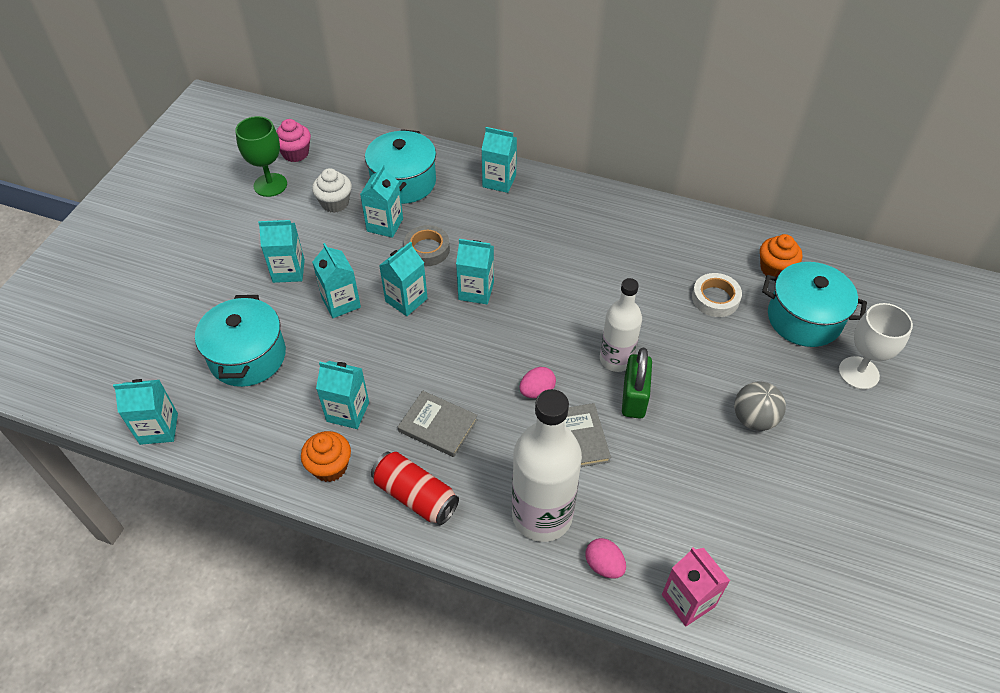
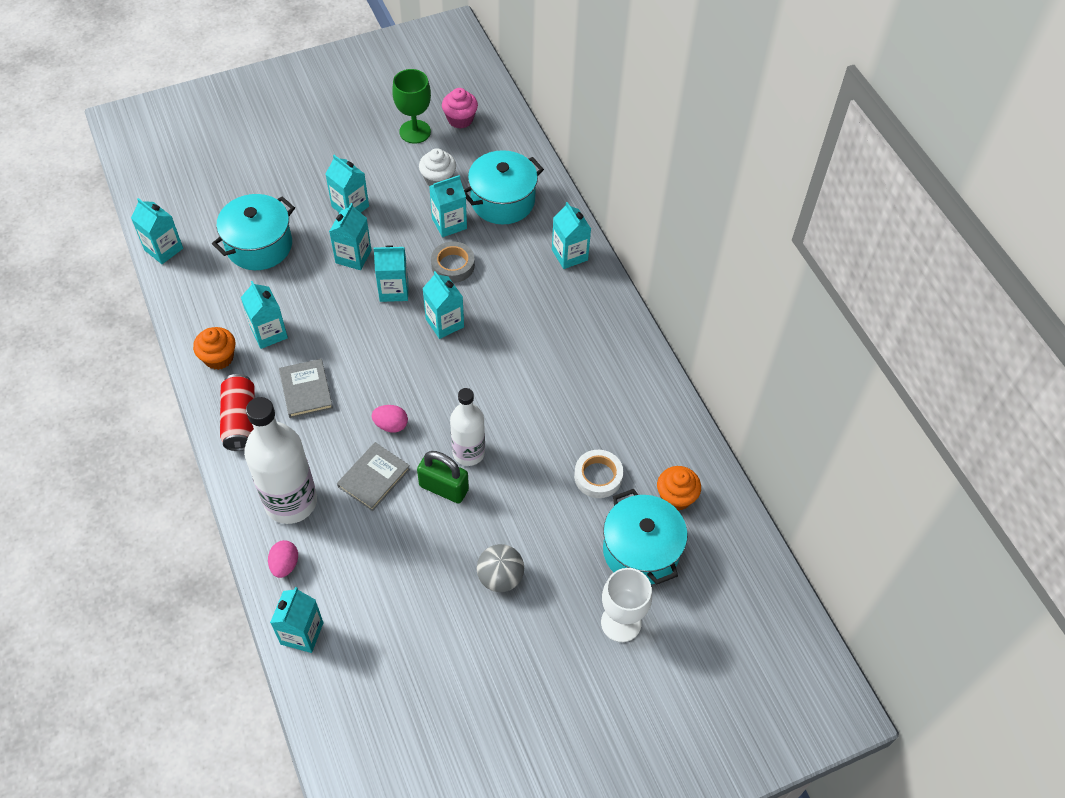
camera: 45 degrees right, 5 degrees up
green padlock [622,347,652,419] -> green padlock turned 60 degrees clockwise [417,451,469,504]
pink carton [662,547,730,626] -> turquoise carton [270,587,324,653]

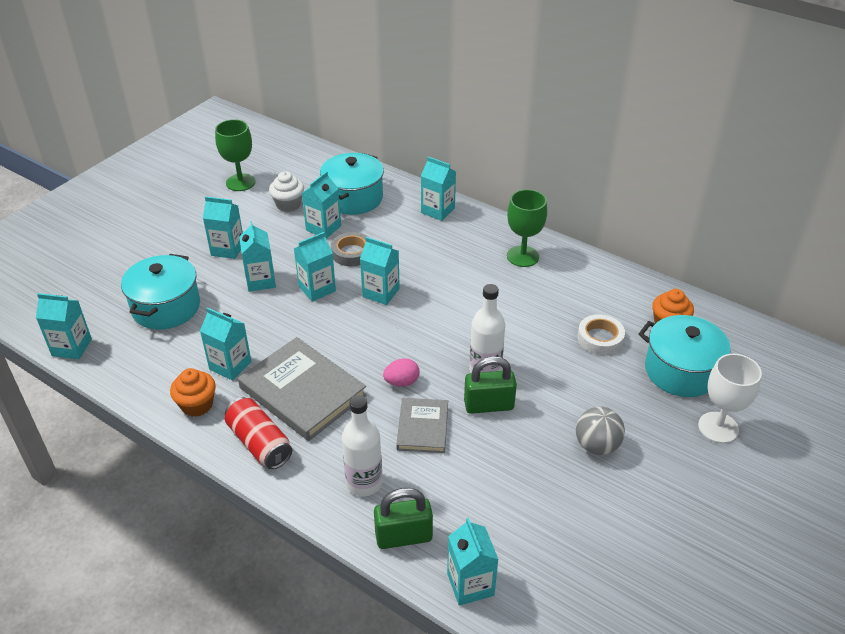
camera: 30 degrees left, 15 degrees down
white bottle [244,397,317,524] -> white bottle [342,395,382,496], size x0.63
pink egg [268,540,298,578] -> green padlock [374,488,433,549]
grey book [279,359,333,418] -> grey book [238,337,367,441], size x1.74
pink cupcake [442,88,478,129] -> none
none -> green goblet [507,189,547,267]

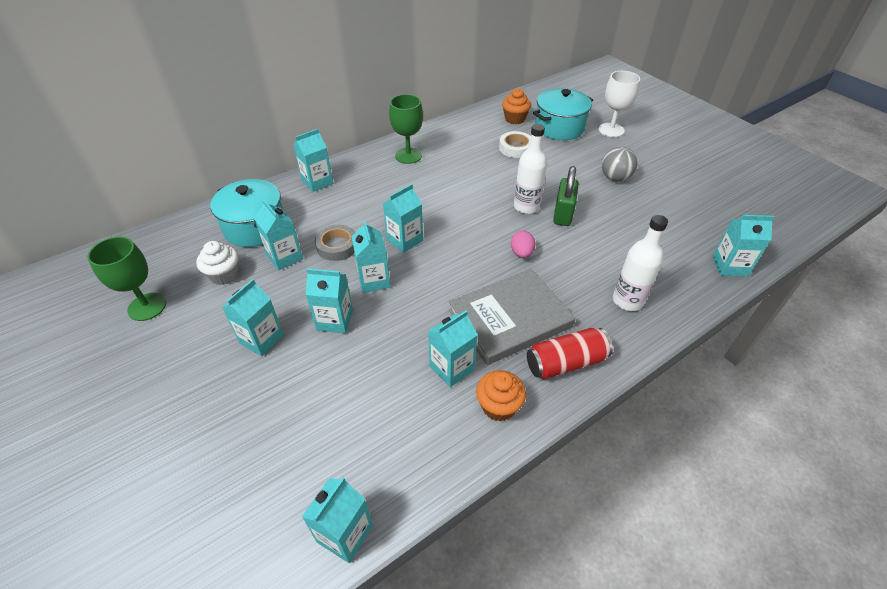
camera: 70 degrees left, 5 degrees up
turquoise pot [121,254,200,330] -> none
green padlock [374,488,433,549] -> none
grey book [396,398,448,453] -> none

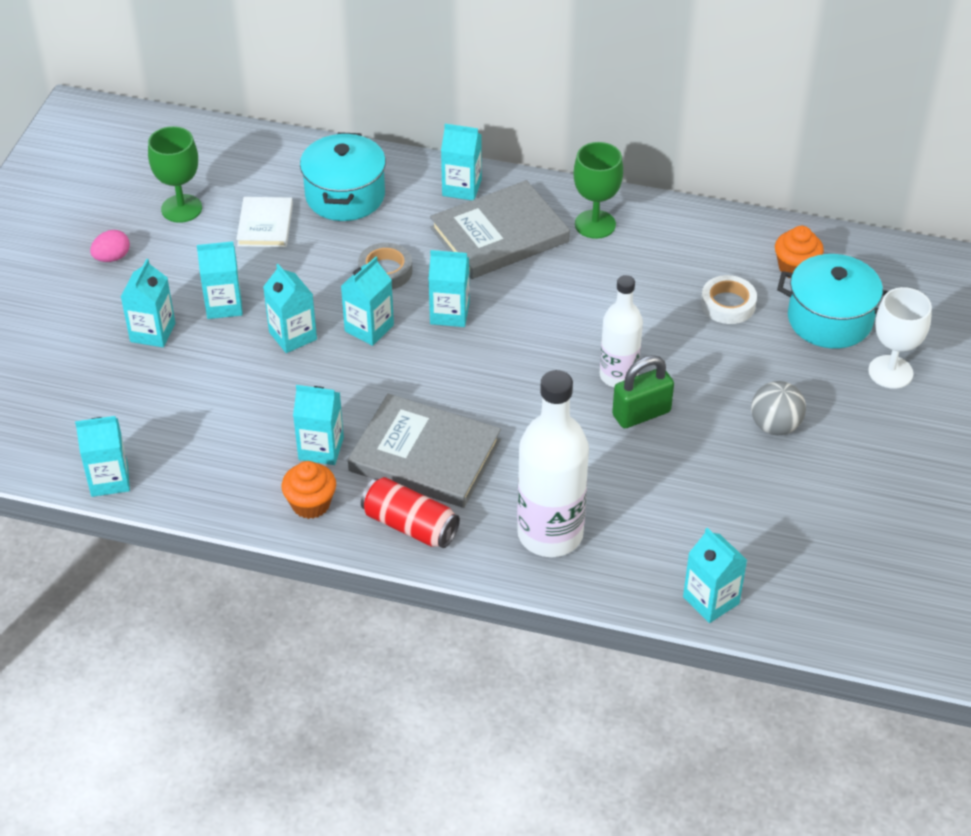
camera: 50 degrees right, 0 degrees up
white cupcake [196,241,238,285] -> white book [236,197,293,247]
turquoise carton [254,199,303,270] -> turquoise carton moved to [121,259,175,347]
pink egg [511,231,536,258] -> pink egg moved to [90,230,130,262]
white bottle [613,215,668,311] -> white bottle [517,370,589,557], size x1.59
none -> grey book [430,180,570,279]

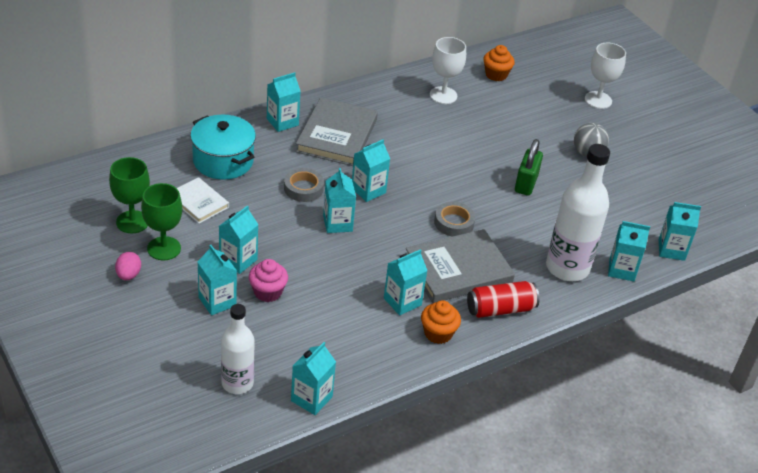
camera: 50 degrees left, 5 degrees down
turquoise carton [263,264,317,353] -> turquoise carton moved to [608,221,650,281]
green goblet [573,142,623,239] -> green goblet moved to [141,183,182,260]
white bottle [600,275,643,387] -> white bottle moved to [221,304,255,394]
white tape [701,275,757,324] -> none
turquoise pot [777,254,888,349] -> none
none -> pink cupcake [249,259,288,302]
none -> white goblet [430,37,466,104]
none -> grey tape [434,202,476,237]

